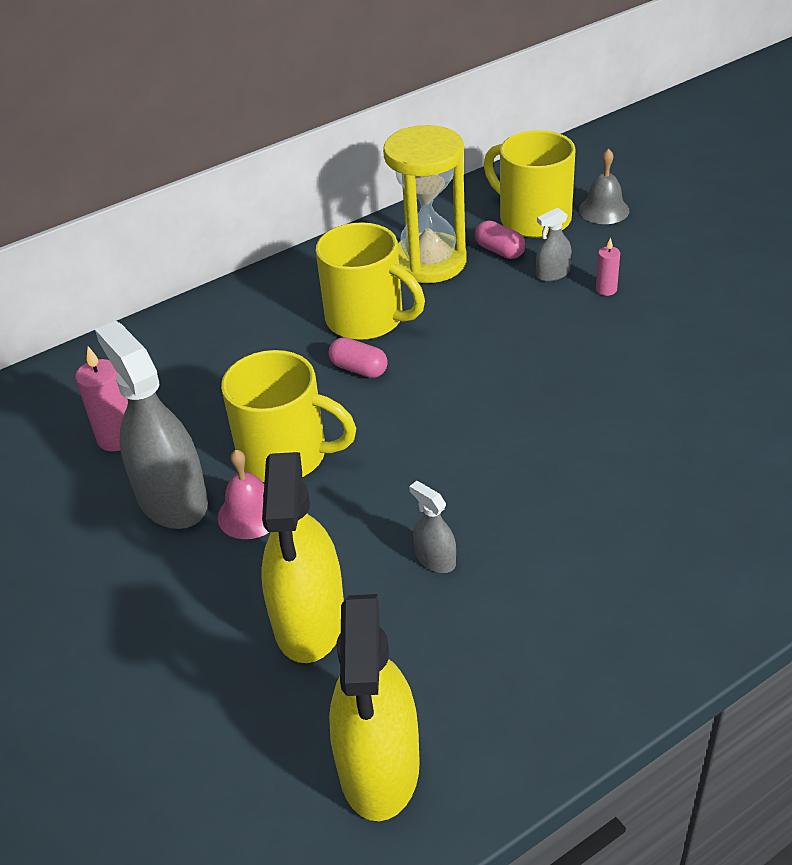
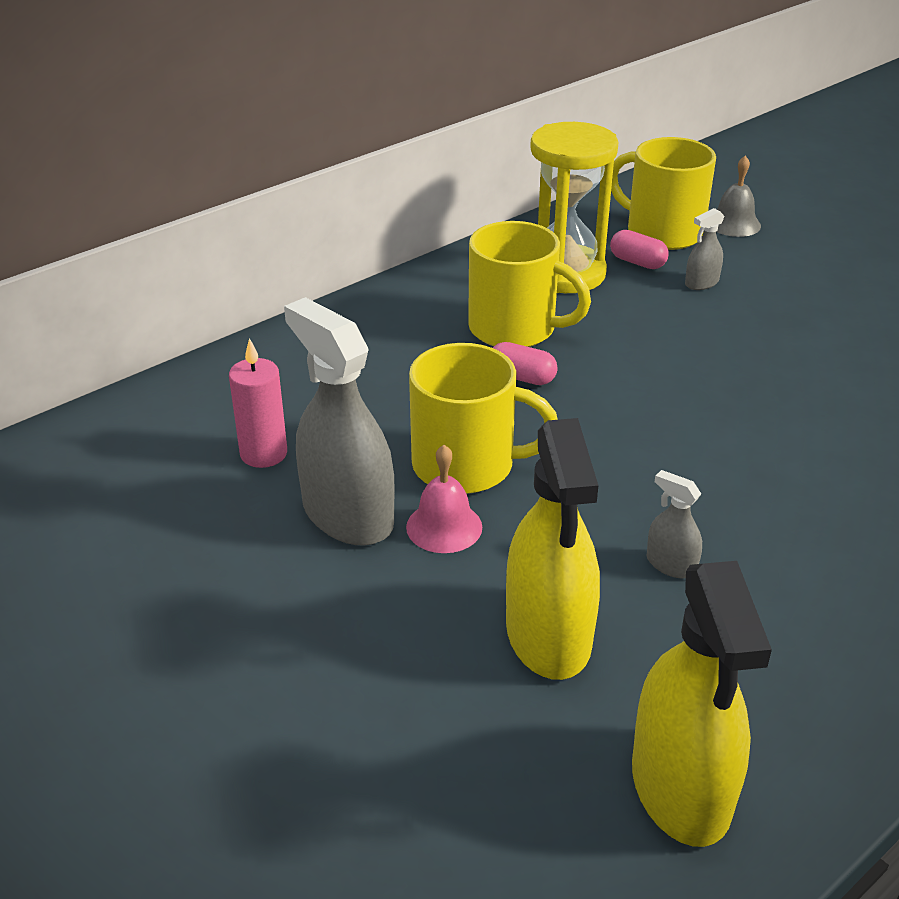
camera: 10 degrees left, 5 degrees down
pink candle [596,238,620,296] -> none

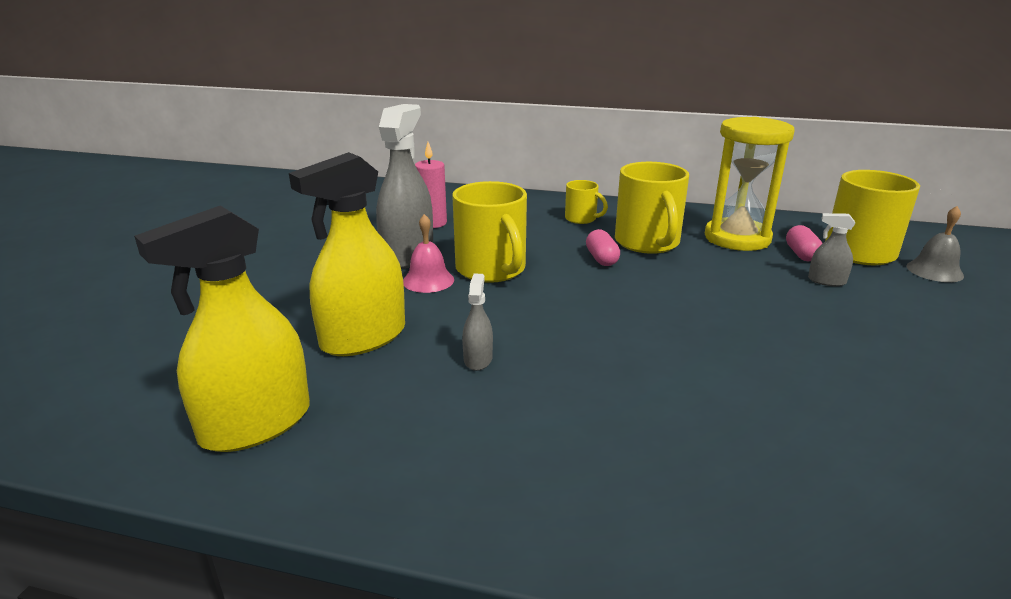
camera: 55 degrees right, 10 degrees down
none -> yellow mug [565,180,608,224]

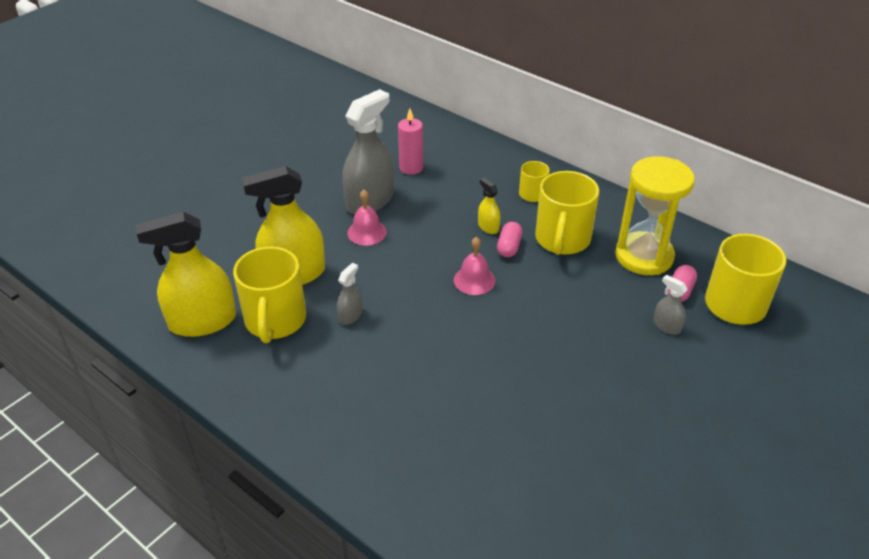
camera: 25 degrees right, 15 degrees up
yellow mug [452,181,527,283] -> yellow mug moved to [233,246,306,343]
grey bell [907,206,964,282] -> none
none -> pink bell [454,237,495,295]
none -> yellow spray bottle [478,178,501,234]

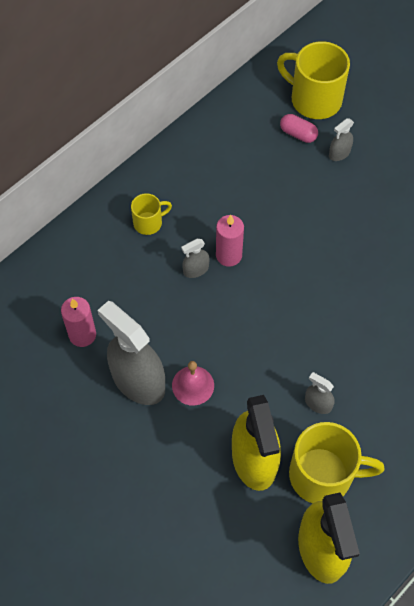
camera: 85 degrees left, 20 degrees up
pink bell [454,237,495,295] -> none
yellow spray bottle [478,178,501,234] -> grey spray bottle [181,239,209,278]
pink capsule [497,222,523,257] -> pink candle [216,215,244,267]
yellow mug [535,171,599,255] -> none
yellow hourglass [615,156,695,275] -> none

